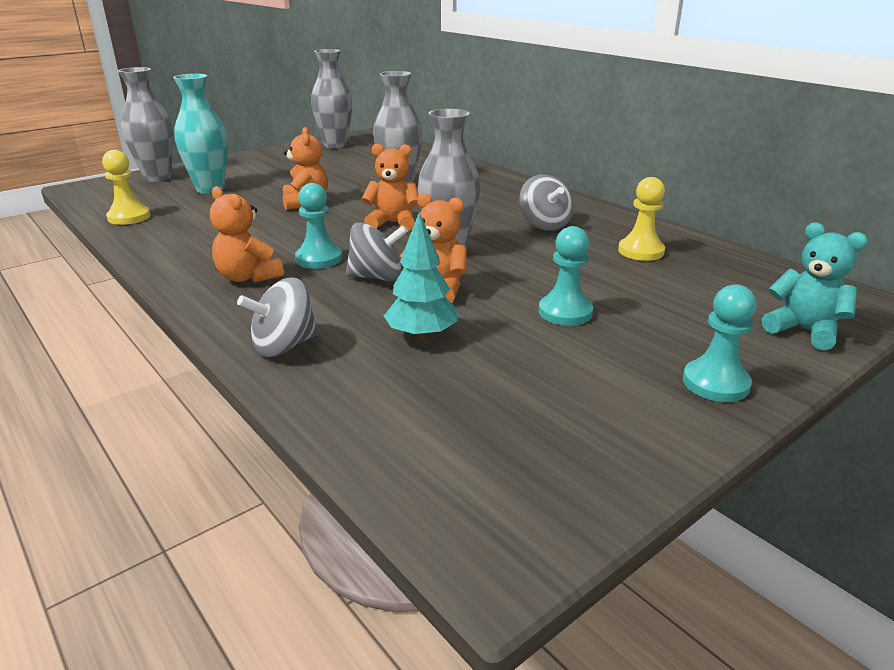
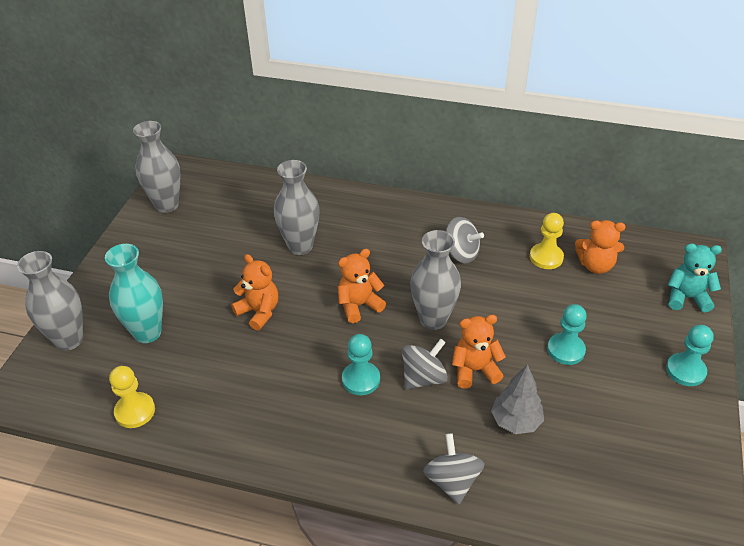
camera: 35 degrees left, 15 degrees up
orange teddy bear [210,186,284,283] -> orange teddy bear moved to [575,220,626,274]
grey spinning top [237,277,319,357] -> grey spinning top turned 150 degrees clockwise [423,433,485,504]
turquoise tree [384,212,458,341] -> grey tree [491,364,544,434]

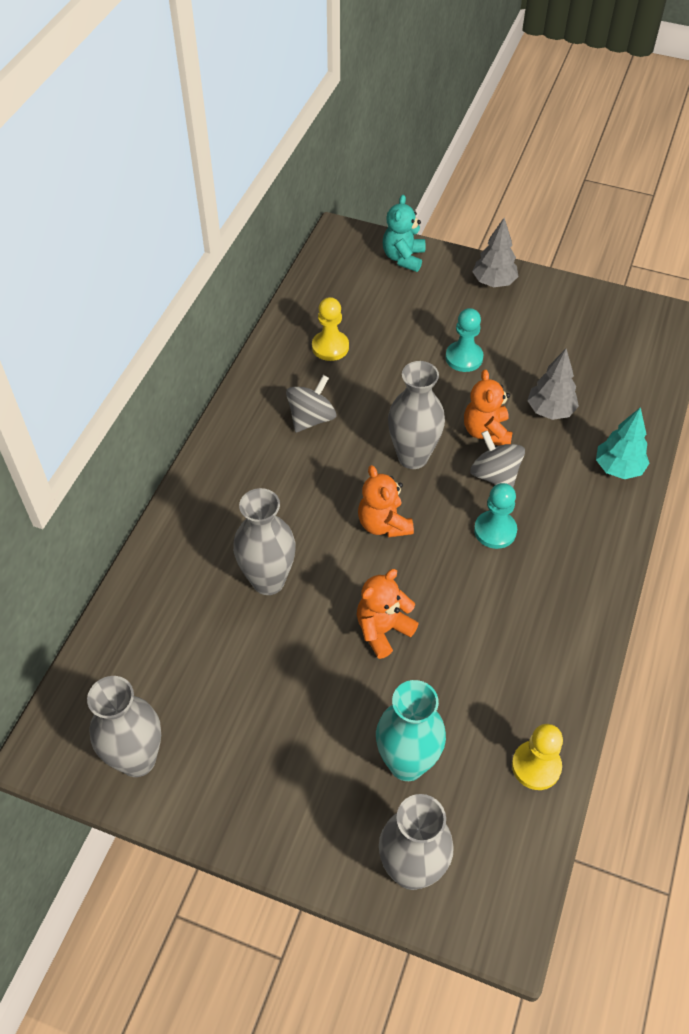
camera: 85 degrees left, 10 degrees up
grey spinning top [423,433,485,504] -> turquoise tree [596,407,650,479]
orange teddy bear [575,220,626,274] -> none
turquoise pawn [666,325,713,386] -> grey tree [472,218,518,287]

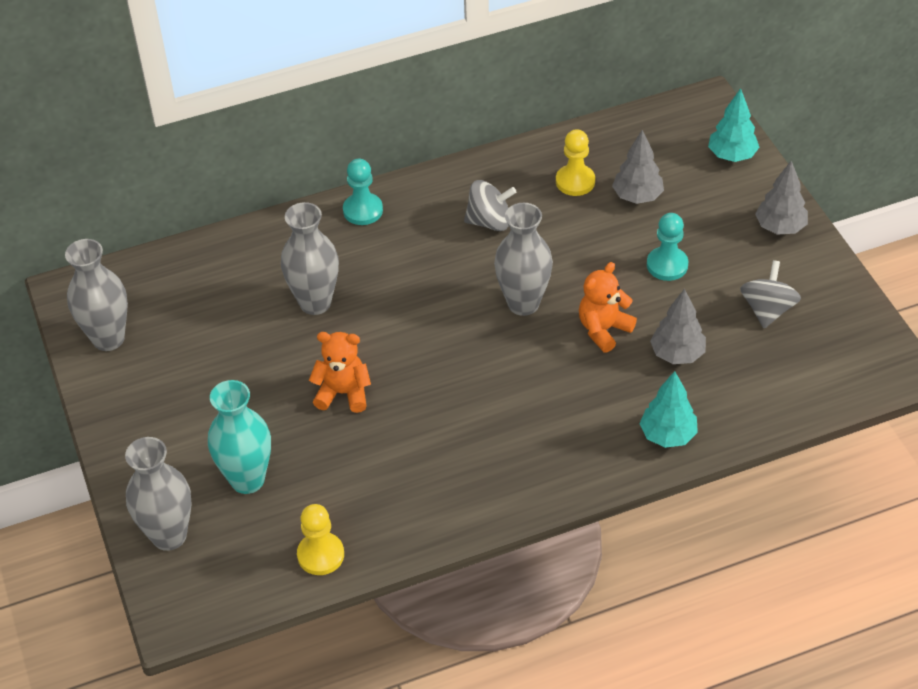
camera: 50 degrees right, 5 degrees down
orange teddy bear [358,465,414,538] -> none
turquoise teddy bear [383,195,425,272] -> turquoise tree [708,88,759,162]
grey spinning top [470,430,525,487] -> grey spinning top moved to [740,260,801,328]
turquoise pawn [474,483,517,549] -> turquoise pawn moved to [343,159,383,225]
none -> grey tree [612,130,664,204]

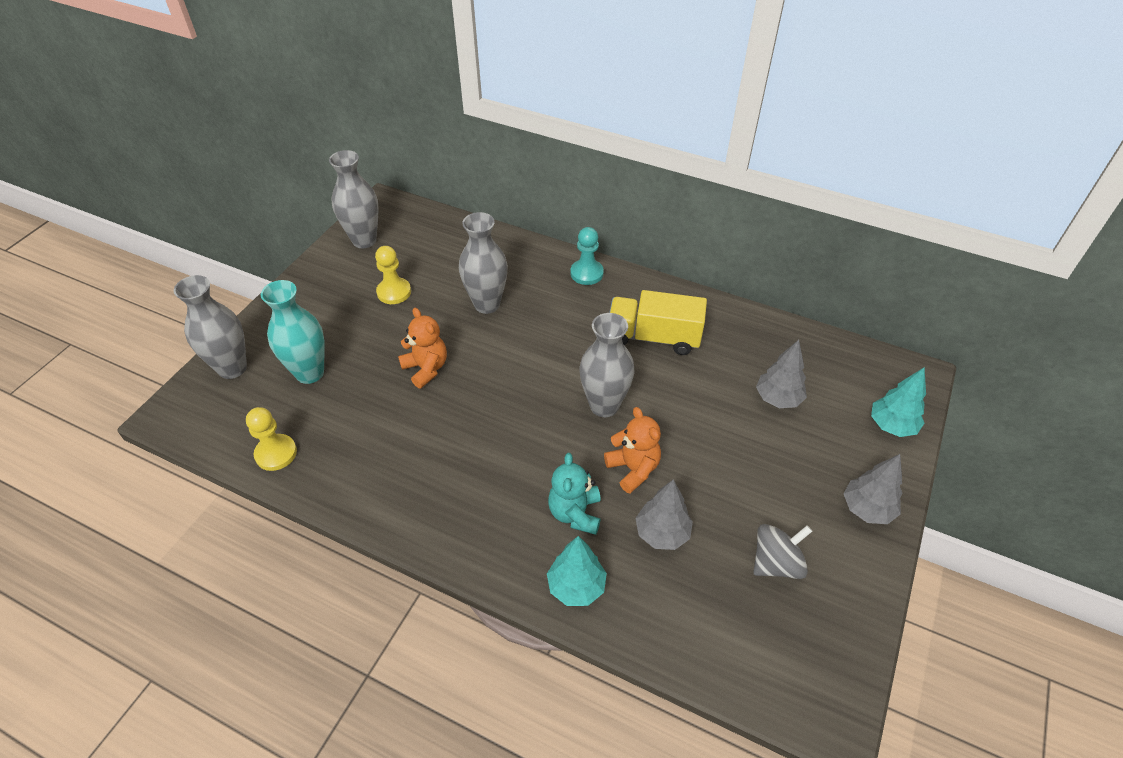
camera: 45 degrees right, 0 degrees up
grey spinning top [464,180,516,231] -> yellow truck [609,290,707,355]
yellow pawn [556,129,595,196] -> yellow pawn moved to [375,246,411,304]
orange teddy bear [579,262,637,353] -> orange teddy bear turned 60 degrees clockwise [604,407,661,494]
turquoise pawn [647,213,688,281] -> none
none -> turquoise teddy bear [548,453,601,535]

